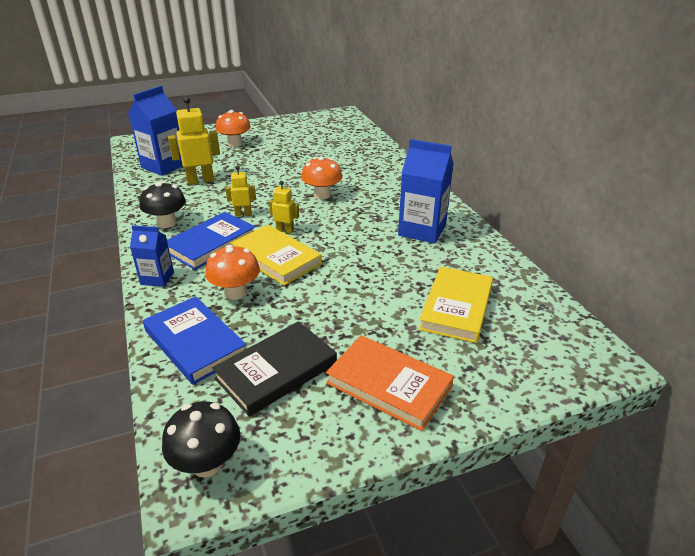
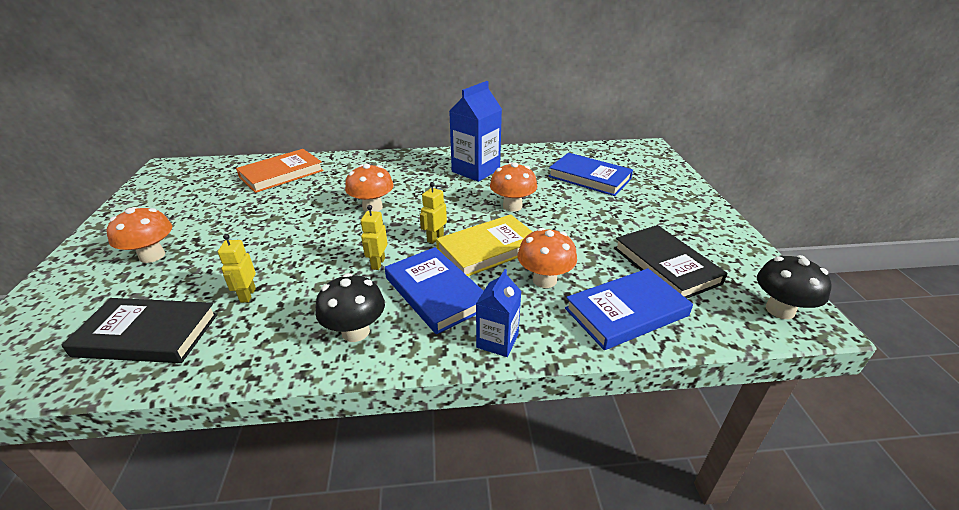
camera: 75 degrees left, 0 degrees up
blue carton [128,86,183,176] -> black book [61,298,218,363]
yellow robot [168,96,220,185] -> yellow robot [218,234,256,303], size x0.56
orange book [326,335,454,431] -> orange book moved to [236,149,324,193]
yellow book [419,267,493,343] -> blue book [548,153,633,196]
none -> orange mushroom [490,162,537,212]

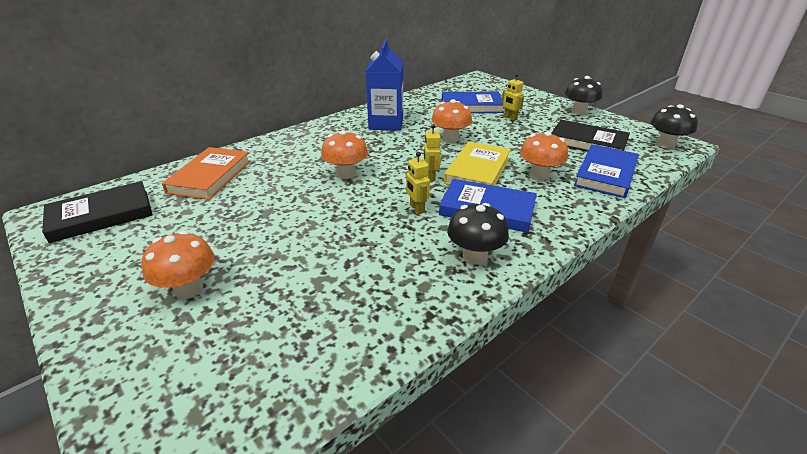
camera: 35 degrees left, 0 degrees up
black book [61,298,218,363] -> black book moved to [42,181,153,243]
yellow robot [218,234,256,303] -> yellow robot moved to [502,73,524,121]
blue carton [476,269,522,357] -> none
none -> black mushroom [565,76,603,115]

